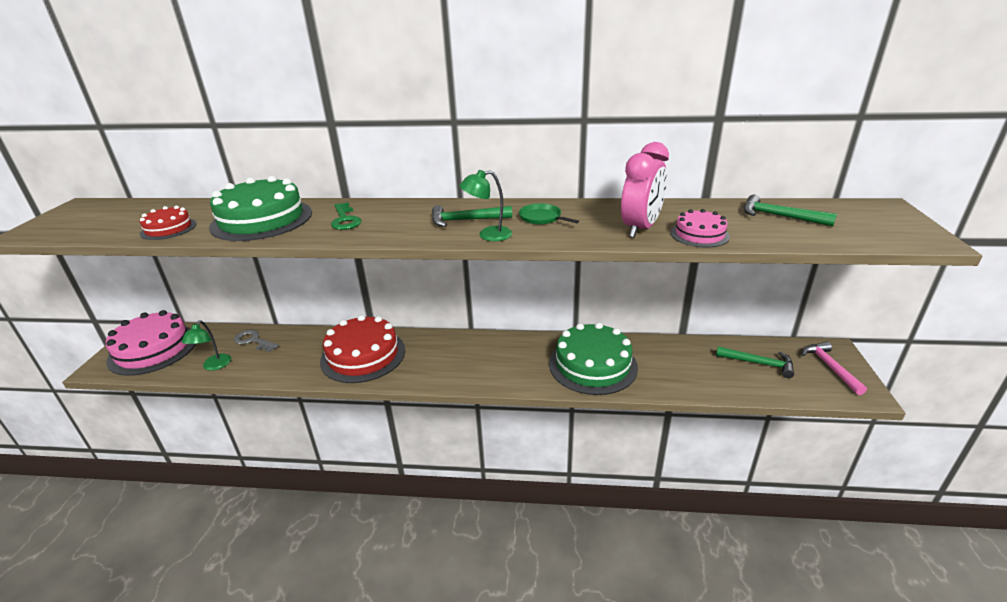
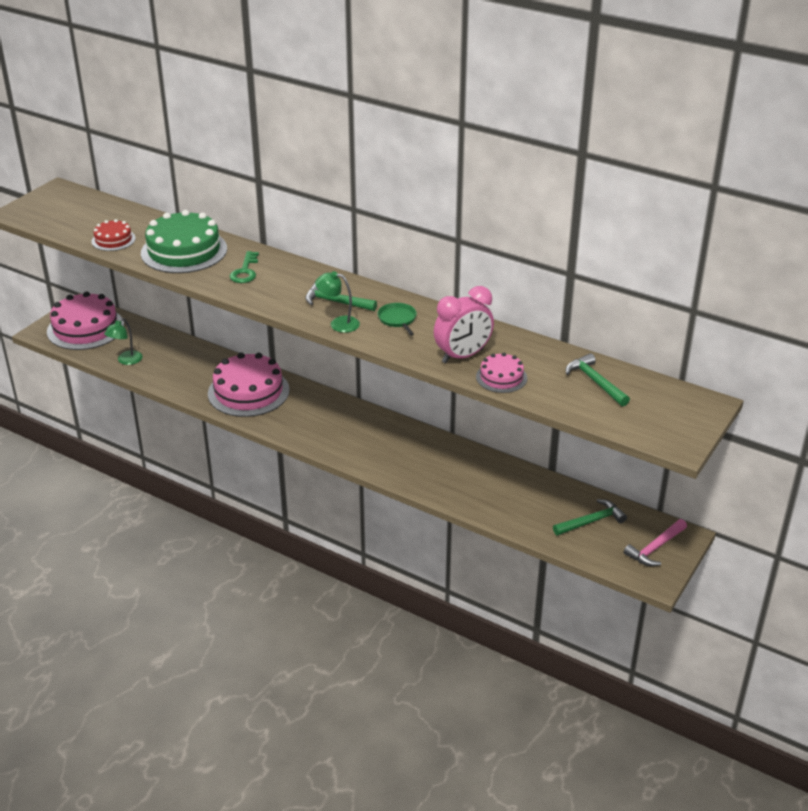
camera: 25 degrees right, 5 degrees up
grey key [234,330,279,352] -> none
red cake [320,315,405,383] -> pink cake [208,353,290,417]
green cake [549,322,638,395] -> none
green hammer [716,346,794,378] -> green hammer turned 75 degrees counterclockwise [553,499,627,536]
pink hammer [802,342,867,395] -> pink hammer turned 150 degrees counterclockwise [624,519,687,566]

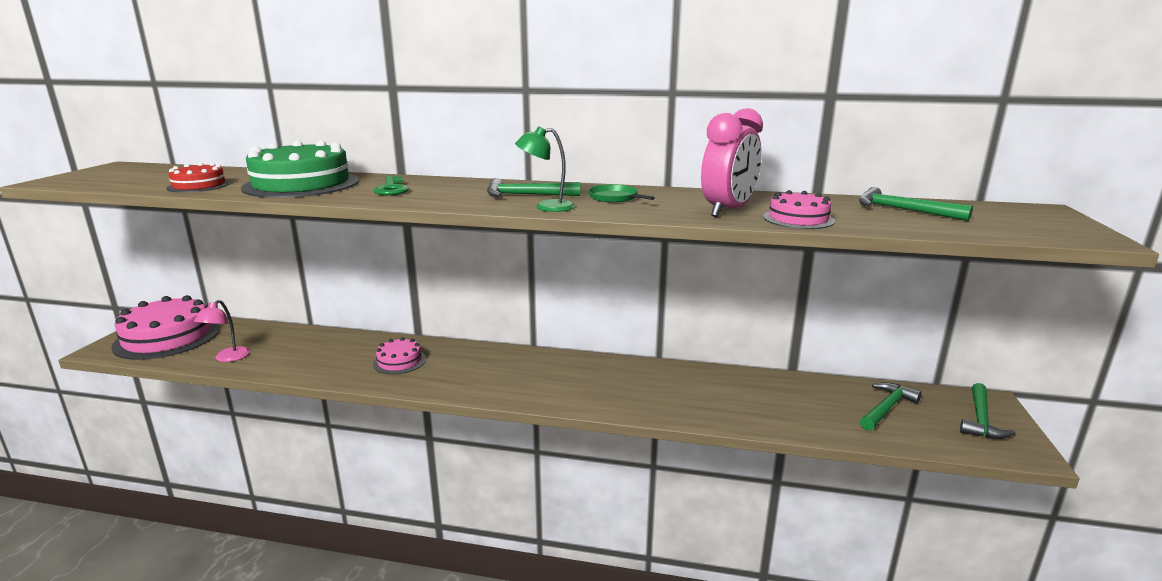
camera: 20 degrees left, 15 degrees down
green lamp [104,318,143,365] -> pink lamp [194,300,250,362]
pink cake [208,353,290,417] -> pink cake [373,337,426,374], size x0.51
pink hammer [624,519,687,566] -> green hammer [960,383,1015,439]

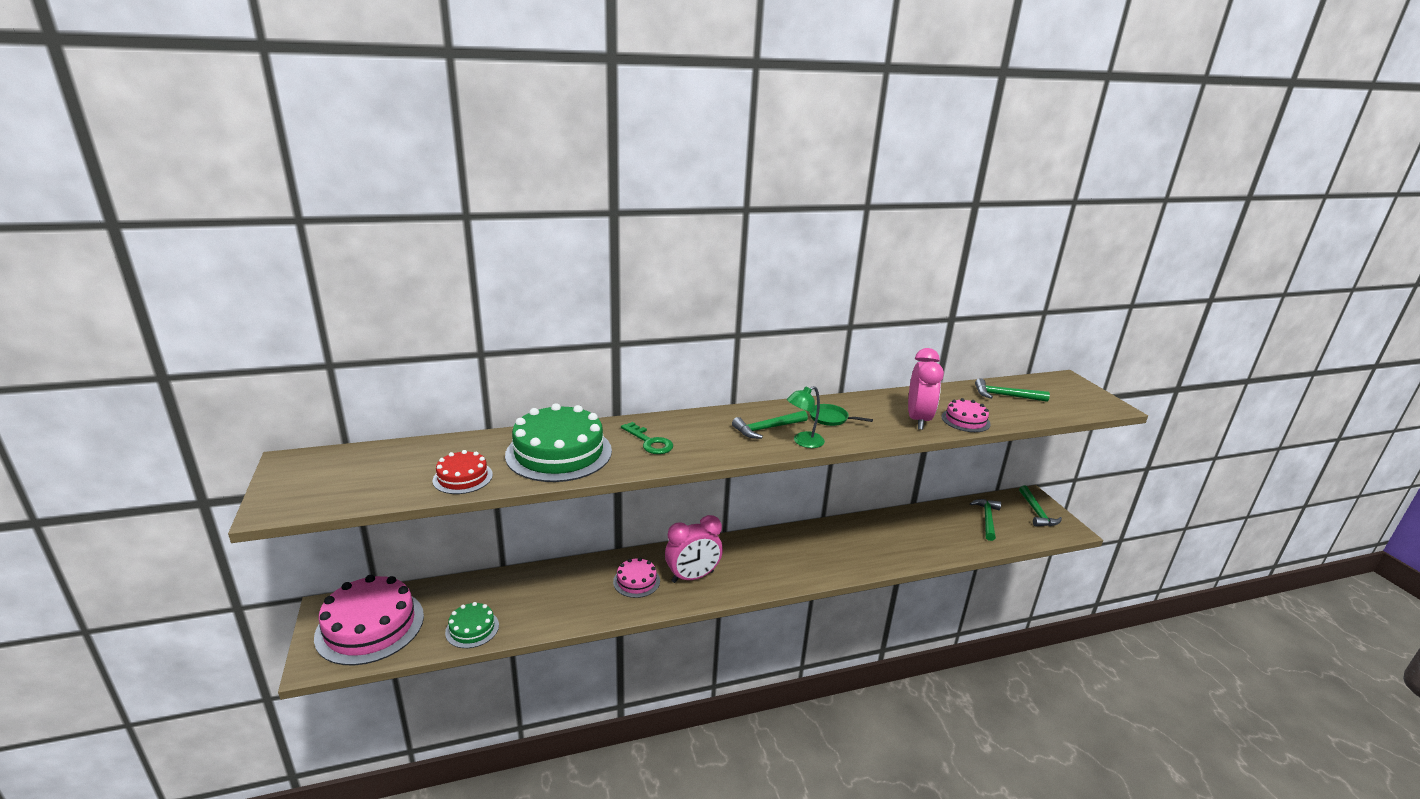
camera: 30 degrees left, 5 degrees up
pink lamp [194,300,250,362] -> green cake [445,602,499,648]
none -> pink clock [665,515,723,583]

